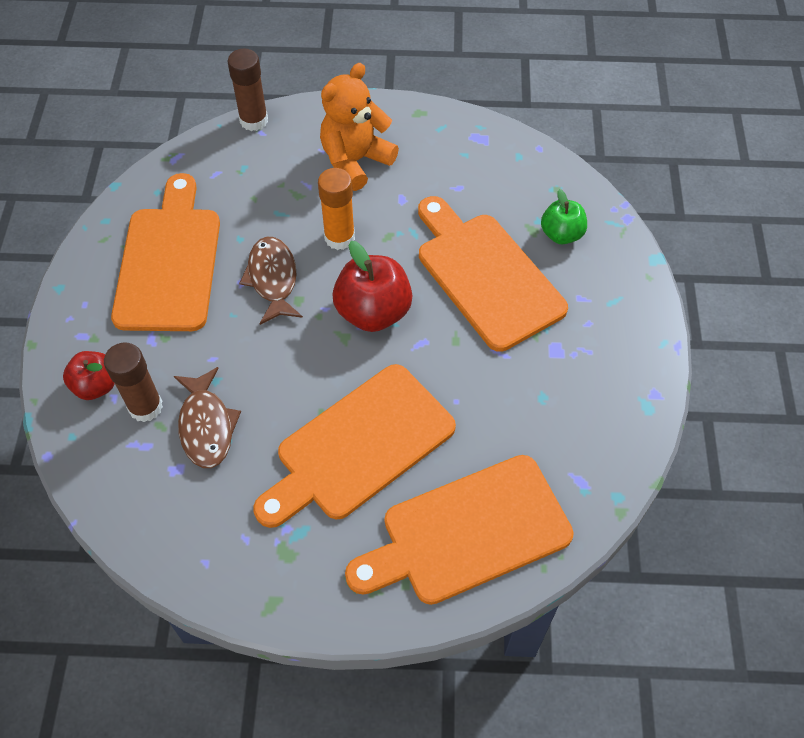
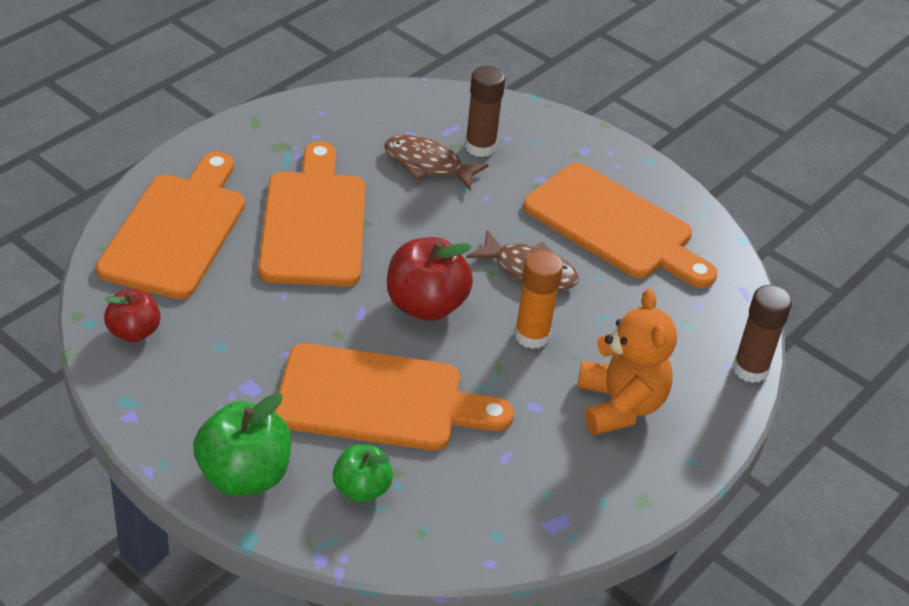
camera: 125 degrees right, 15 degrees down
red apple [63,351,115,400] -> red apple moved to [104,289,161,342]
none -> green apple [193,393,291,496]

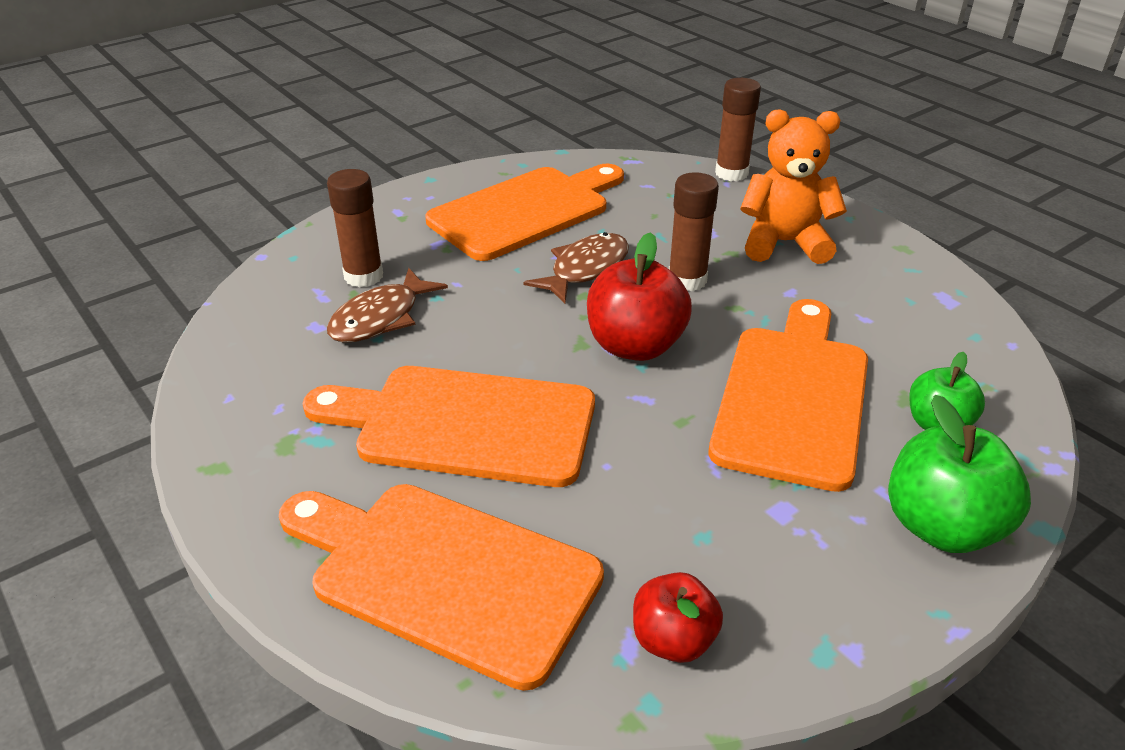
camera: 75 degrees left, 5 degrees down
orange glue stick [514,250,563,349] -> brown glue stick [669,172,719,291]

